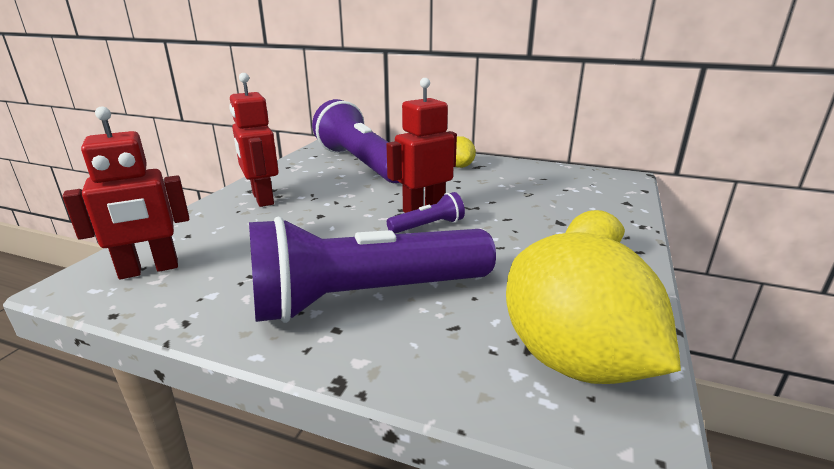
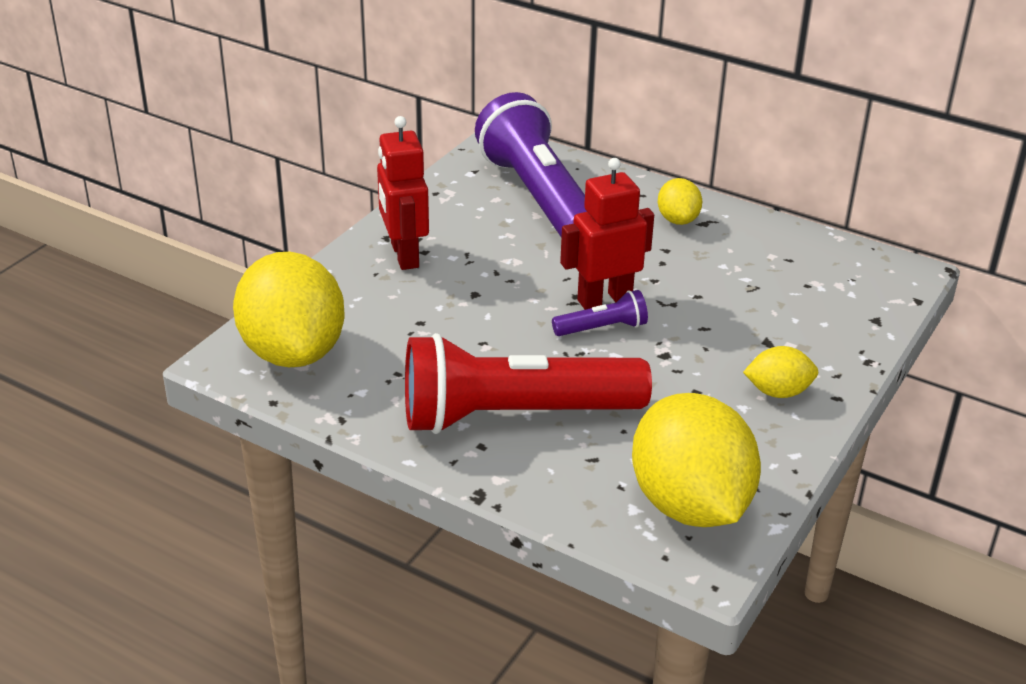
camera: 10 degrees right, 10 degrees up
red robot [62,107,189,279] -> yellow lemon [233,252,345,367]
purple flashlight [249,216,496,323] -> red flashlight [405,333,652,434]

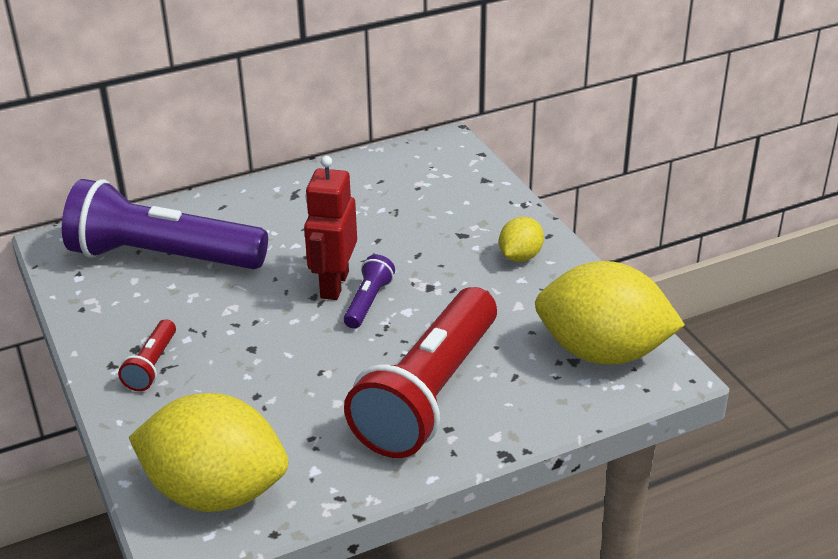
camera: 55 degrees left, 0 degrees up
red robot [377,116,429,270] -> red flashlight [118,319,176,391]
yellow lemon [658,178,702,225] -> none

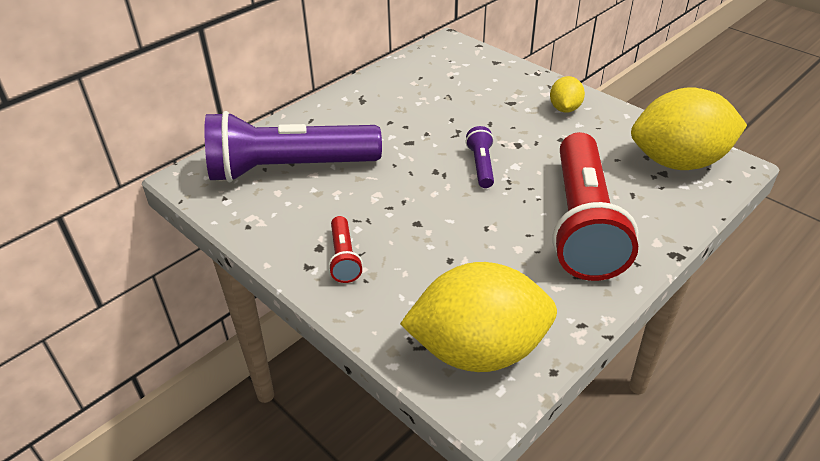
camera: 20 degrees left, 5 degrees up
red robot [304,156,357,300] -> none

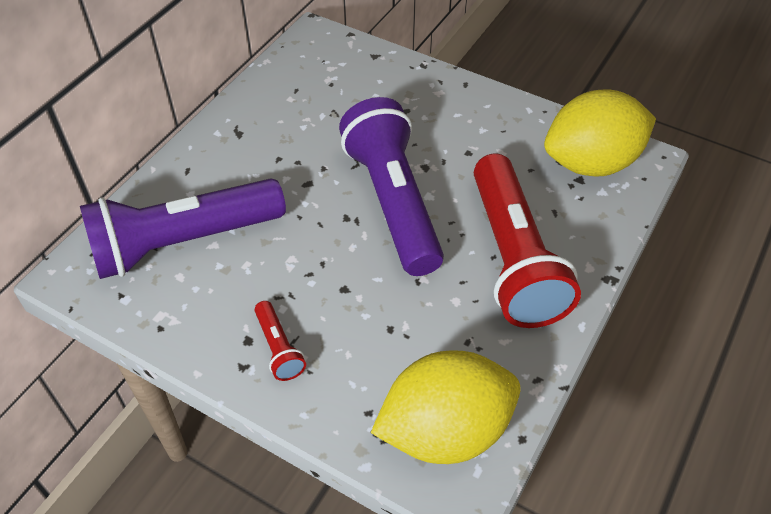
camera: 15 degrees left, 10 degrees up
purple flashlight [465,126,494,188] -> purple flashlight [339,97,444,276], size x2.39
yellow lemon [550,76,585,113] -> none

